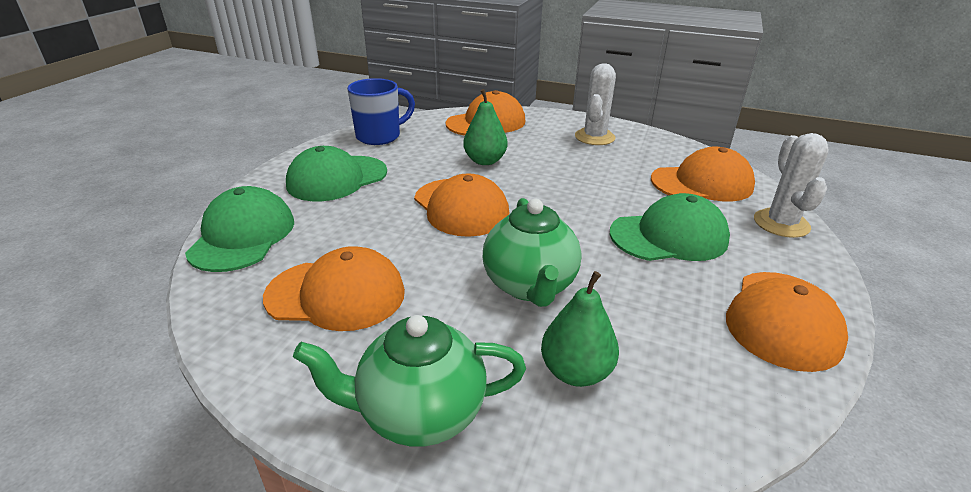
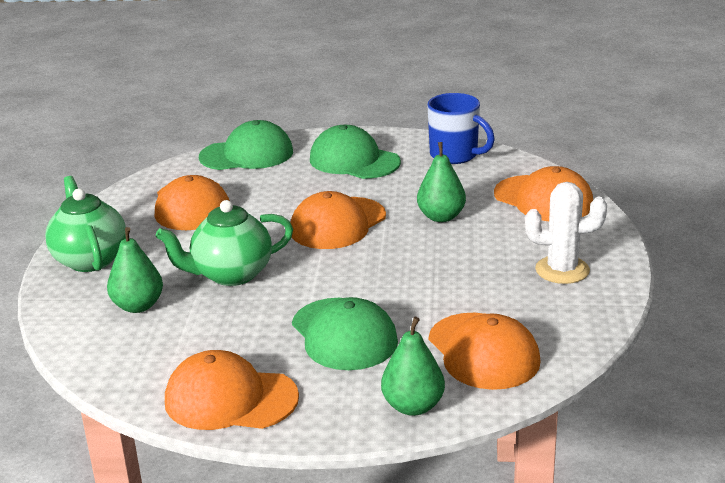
camera: 75 degrees right, 5 degrees down
white cactus [754,133,829,238] -> green pear [381,317,445,416]

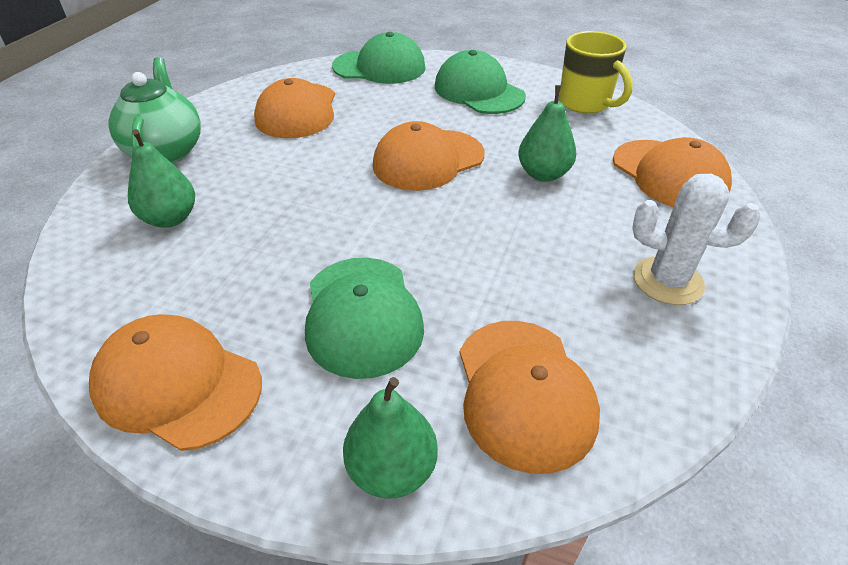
camera: 15 degrees right, 15 degrees up
green teapot [156,200,293,286] -> none
blue mug [427,93,495,164] -> yellow mug [559,31,633,114]

